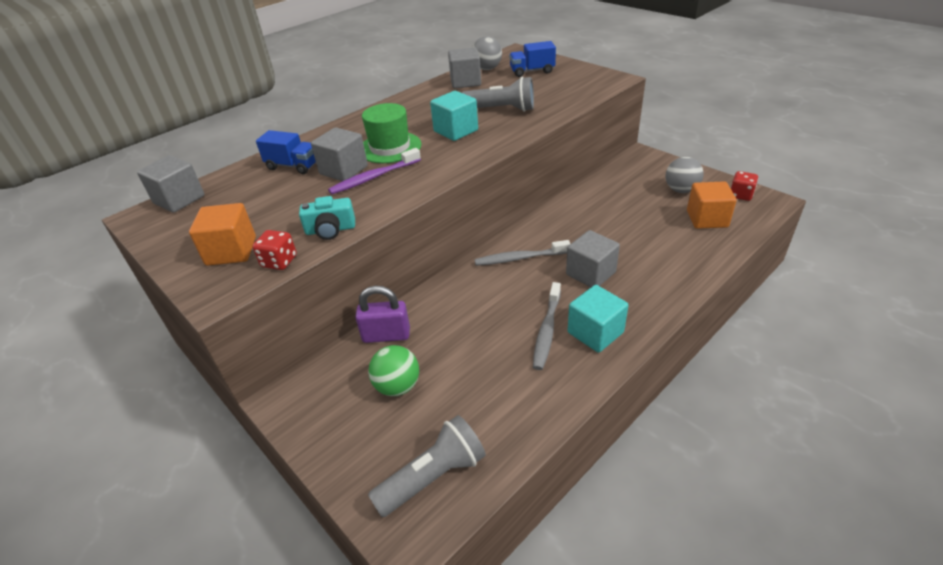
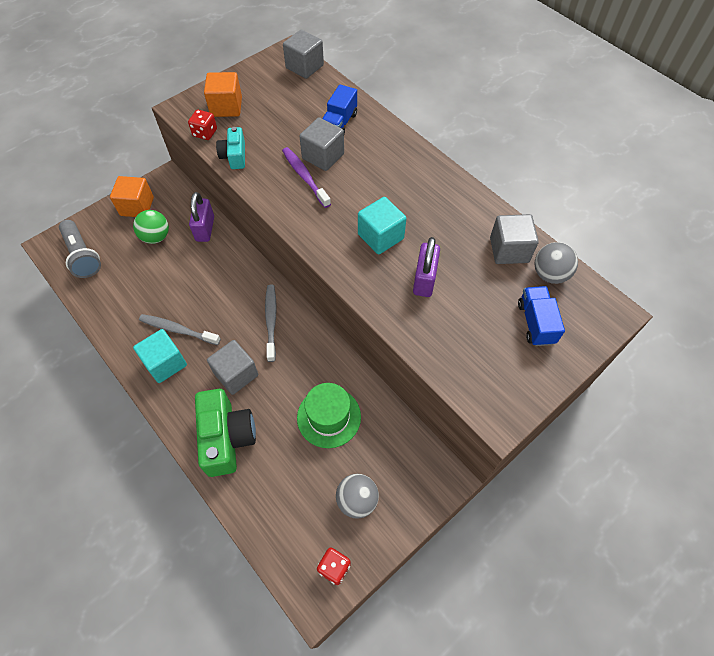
camera: 90 degrees right, 20 degrees up
green hat [362,103,422,163] -> green hat moved to [297,383,361,448]
grey flashlight [462,76,534,112] -> purple padlock [413,237,440,297]
orange cube [687,181,737,229] -> orange cube moved to [110,176,154,217]
none -> green camera [195,389,256,477]

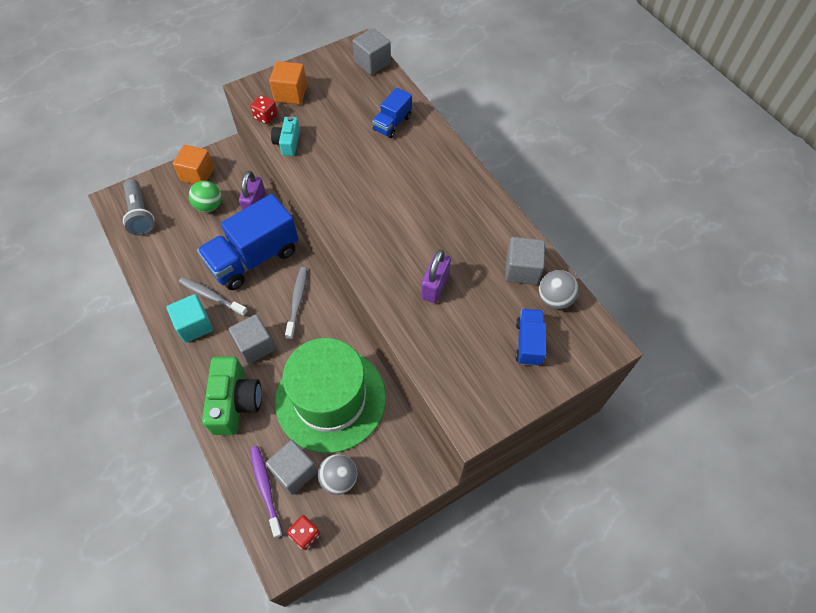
camera: 10 degrees right, 0 degrees up
purple toothbrush [282,147,331,208] -> purple toothbrush moved to [250,446,283,538]
green hat [297,383,361,448] -> green hat [275,338,386,453], size x1.85
grey cube [299,117,344,171] -> grey cube moved to [265,440,318,495]
turquoise cube [358,197,407,255] -> none
none -> blue truck [197,194,299,290]

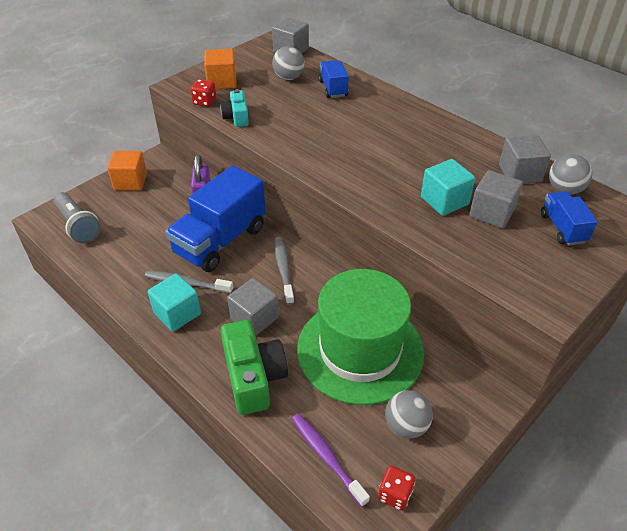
camera: 15 degrees left, 15 degrees down
green ball [189,181,221,212] -> none
grey cube [265,440,318,495] -> grey cube moved to [469,170,523,229]
blue truck [372,88,412,138] -> blue truck turned 150 degrees clockwise [319,60,349,98]
purple padlock [421,249,451,303] -> turquoise cube [421,159,475,216]
none -> grey ball [272,46,304,80]

